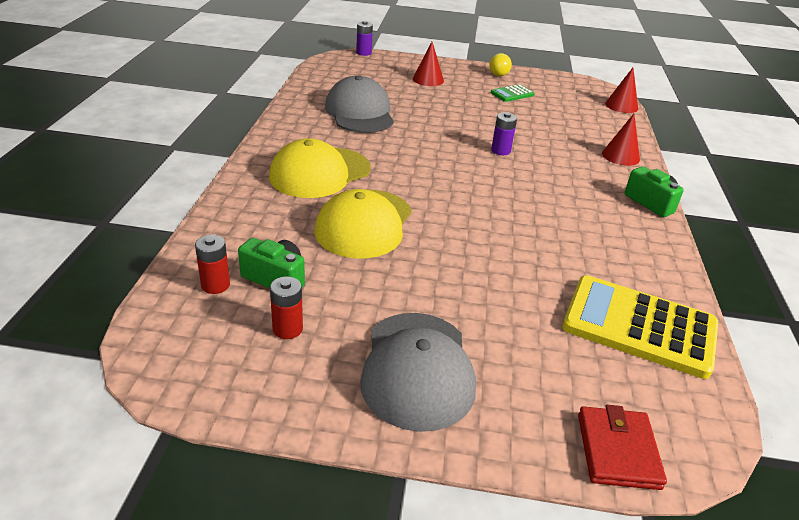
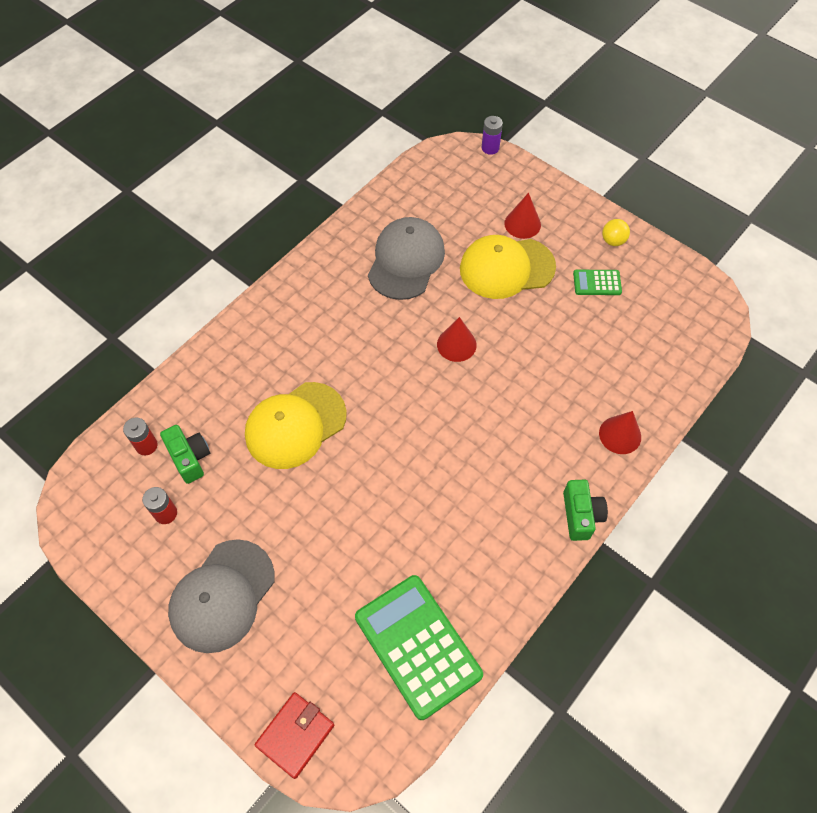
camera: 35 degrees right, 25 degrees up
yellow cap [269,138,370,198] -> yellow cap moved to [460,235,556,299]
purple battery [491,112,517,155] -> none
yellow calculator [562,275,718,379] -> green calculator [355,575,483,720]
red cone [605,68,638,113] -> red cone moved to [437,317,477,362]

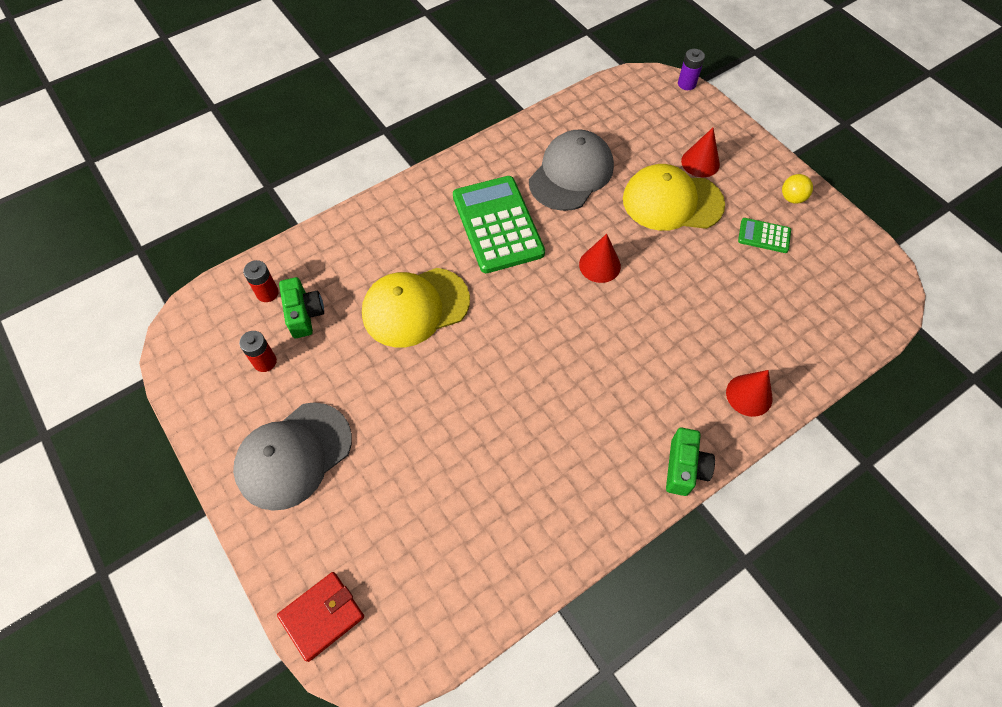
camera: 15 degrees right, 0 degrees up
green calculator [355,575,483,720] -> green calculator moved to [453,176,545,273]

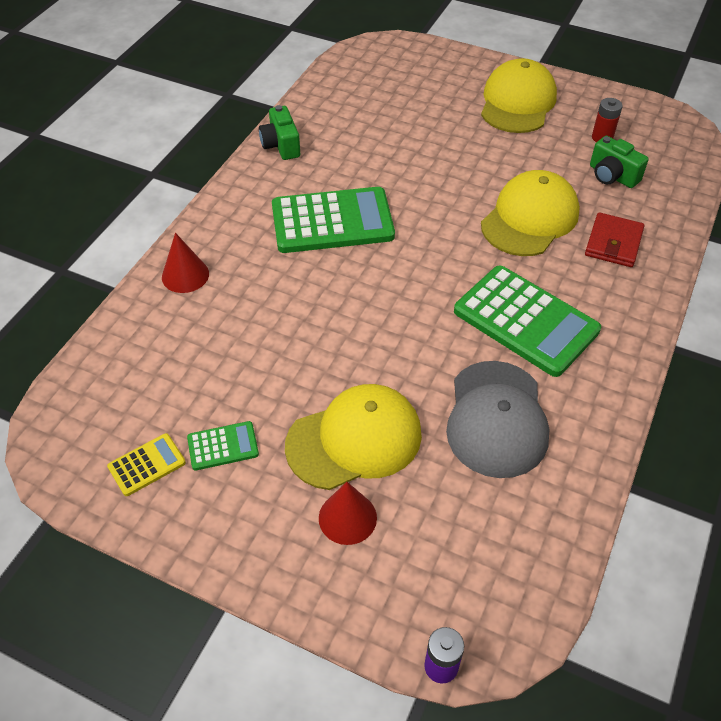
camera: 150 degrees right, 10 degrees down
grey cap [233,402,352,511] -> yellow cap [481,58,557,133]
red battery [243,260,279,302] -> none
red wallet [277,572,364,662] -> red wallet moved to [585,212,644,267]
red cone [579,234,621,283] -> none
green camera [666,428,715,496] -> green camera moved to [259,105,300,160]
yellow ball [782,174,813,204] -> none
none -> yellow calculator [107,433,186,496]
none -> green calculator [272,187,395,253]

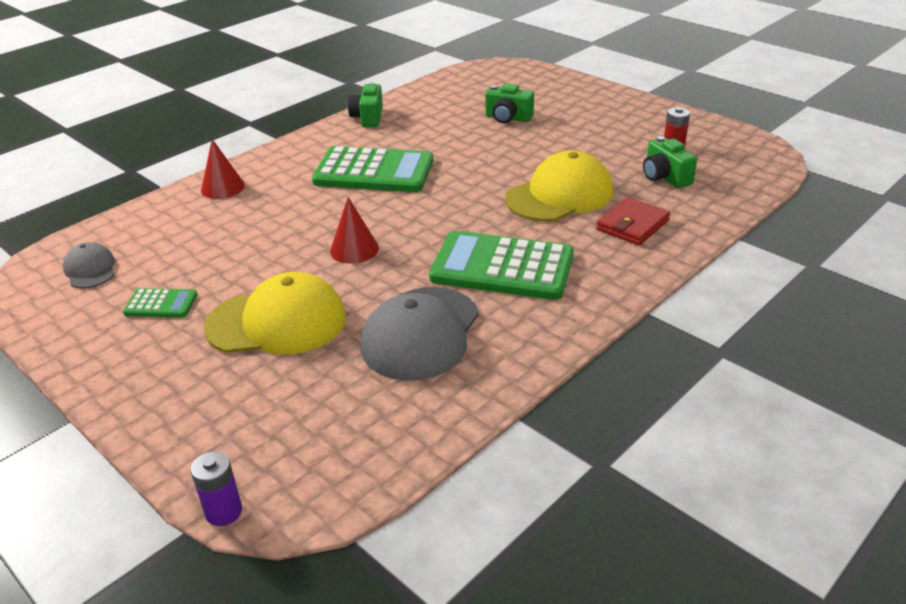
camera: 20 degrees right, 15 degrees down
yellow calculator [107,433,186,496] -> none
red cone [319,482,377,545] -> red cone moved to [330,197,379,264]
green calculator [454,265,601,377] -> green calculator turned 135 degrees clockwise [429,231,574,300]
yellow cap [481,58,557,133] -> none
none -> grey cap [63,242,115,289]
none -> green camera [485,83,534,123]

